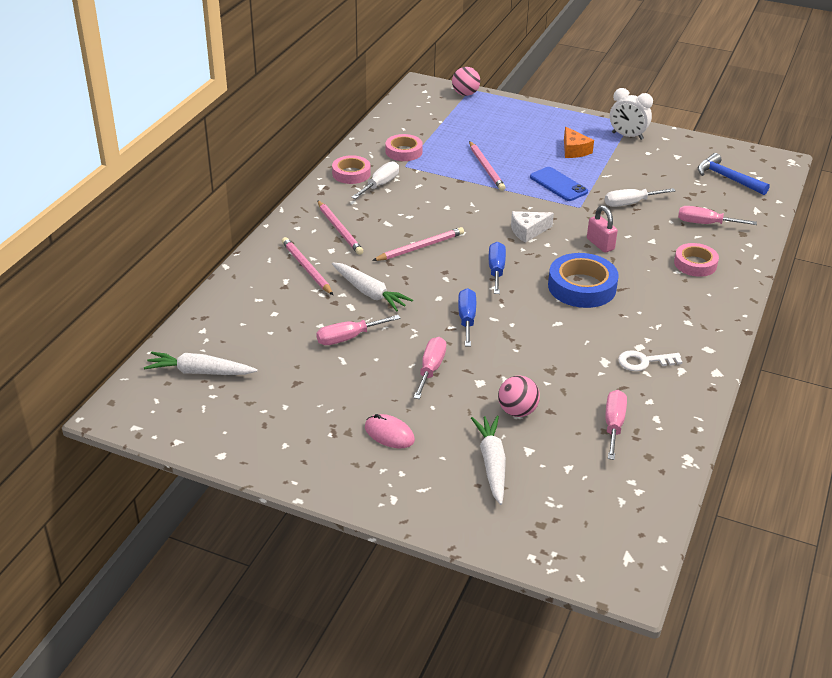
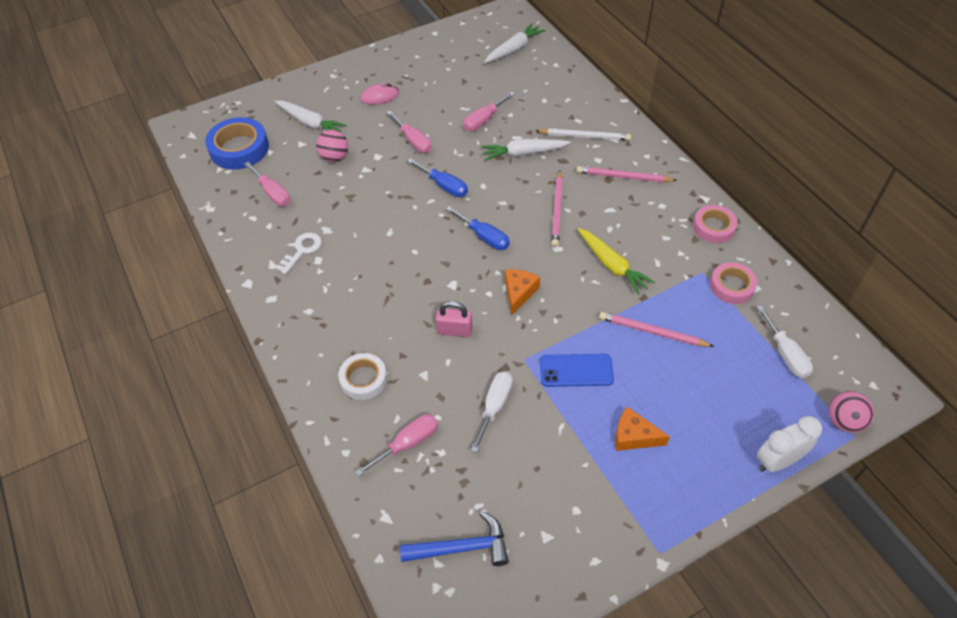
camera: 130 degrees right, 15 degrees up
pink pencil [282,237,333,295] -> white pencil [536,128,631,141]
pink screwdriver [316,315,401,345] -> pink screwdriver turned 150 degrees counterclockwise [463,92,515,131]
white screwdriver [351,161,399,199] -> white screwdriver moved to [757,305,813,378]
white cheese [511,211,554,243] -> orange cheese [505,269,540,315]
blue tape [548,253,619,308] -> blue tape moved to [205,117,269,170]
white clock [610,88,653,140] -> white clock moved to [757,416,822,472]
pink tape [674,243,719,277] -> white tape [338,353,387,400]
none -> yellow carrot [577,228,655,295]

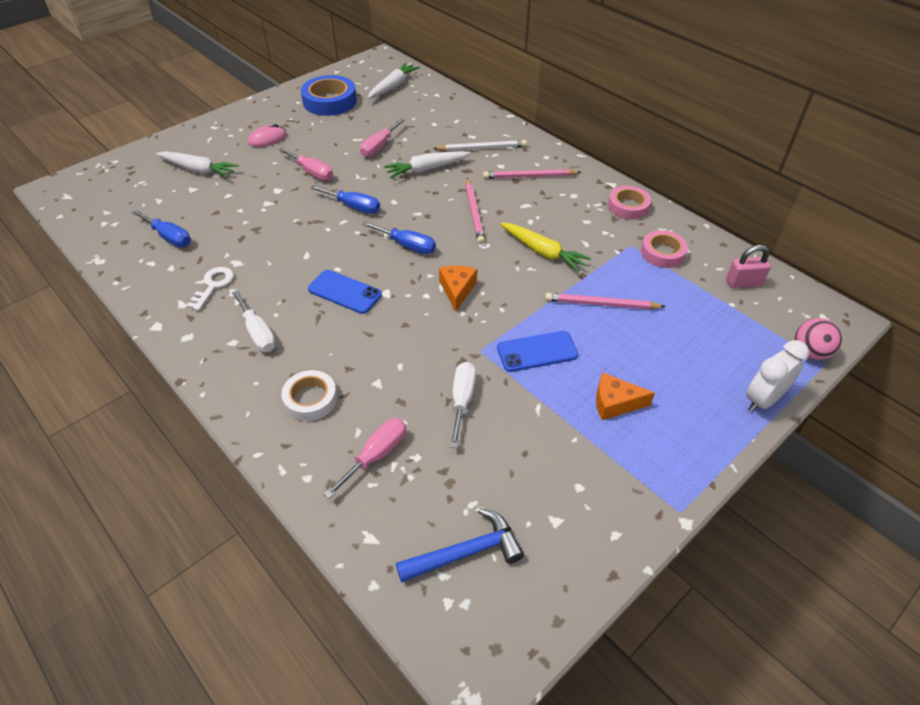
camera: 15 degrees left, 5 degrees down
blue tape [205,117,269,170] -> blue tape moved to [301,75,357,116]
pink screwdriver [244,162,290,206] -> blue screwdriver [132,210,191,247]
pink ball [316,130,348,162] -> none
pink padlock [436,301,472,337] -> pink padlock moved to [726,245,771,288]
white screwdriver [757,305,813,378] -> white screwdriver moved to [232,290,276,352]
none -> blue phone [308,270,382,314]

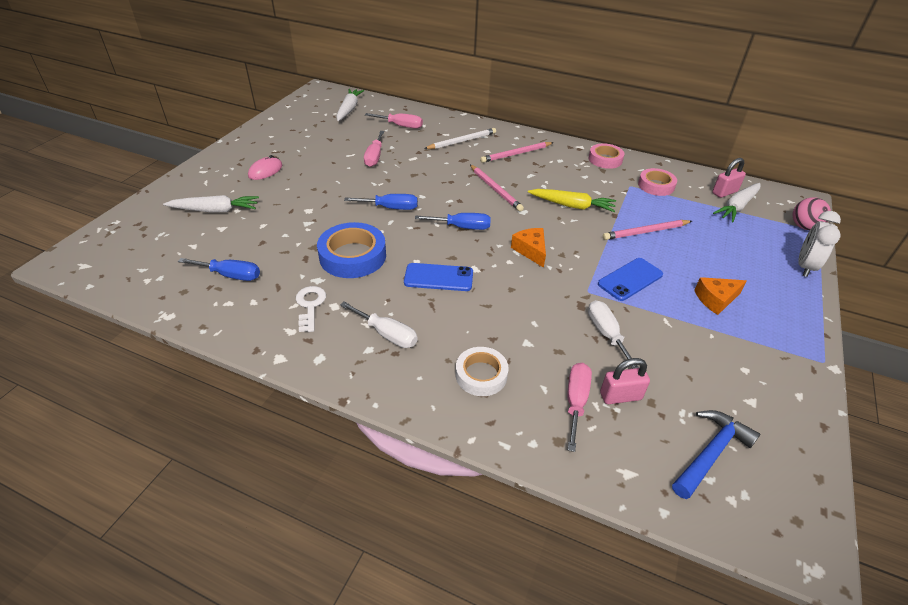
camera: 25 degrees left, 5 degrees down
pink screwdriver [278,148,333,181] -> pink screwdriver moved to [365,113,423,129]
blue tape [301,75,357,116] -> blue tape moved to [317,222,386,278]
white carrot [384,151,471,178] -> white carrot moved to [713,183,760,222]
none -> pink padlock [600,358,650,404]

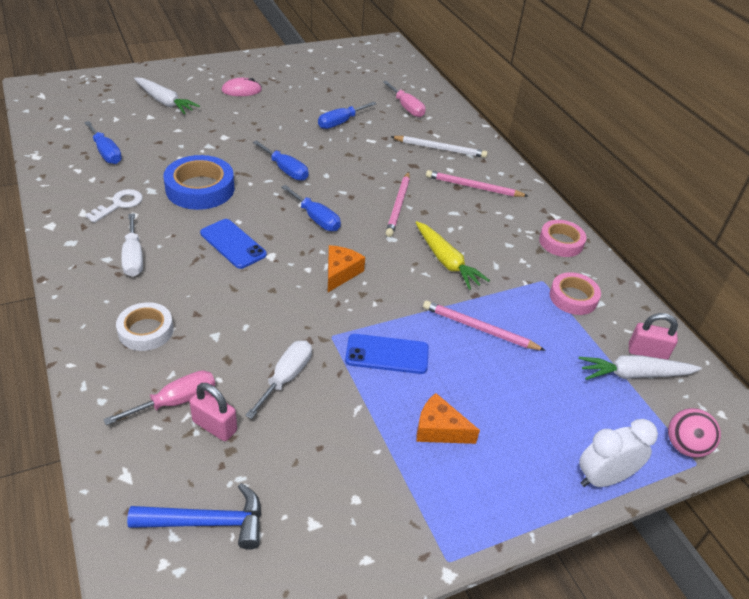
camera: 40 degrees right, 0 degrees up
white carrot [336,89,364,121] -> none
pink screwdriver [364,131,384,167] -> blue screwdriver [318,102,377,129]

